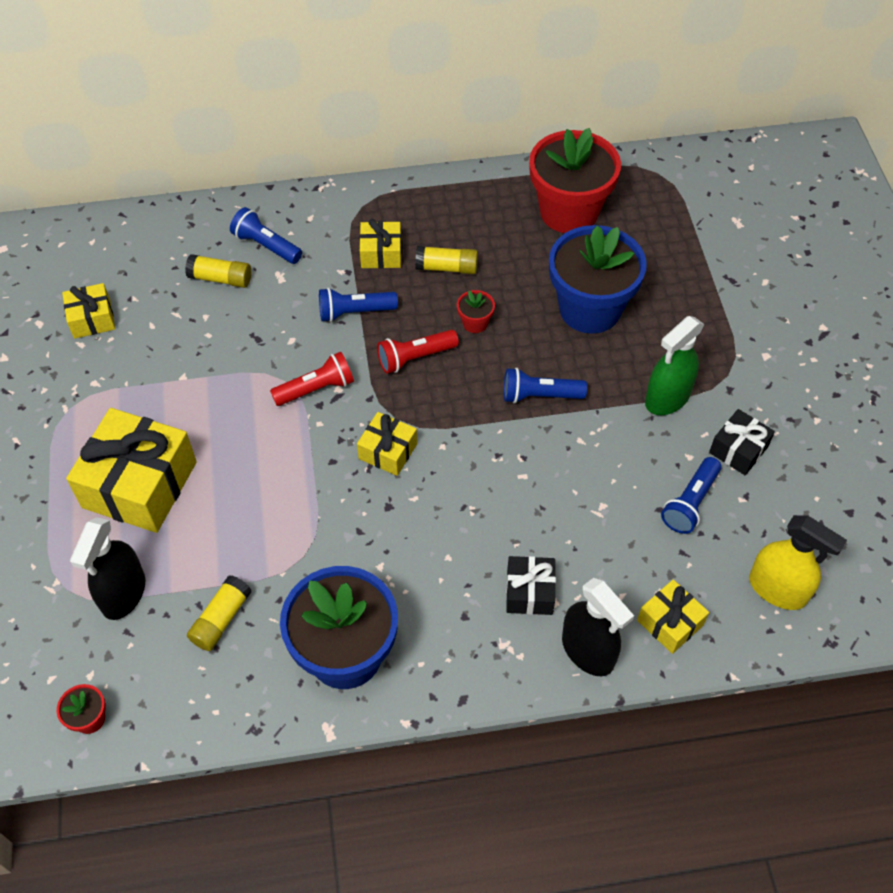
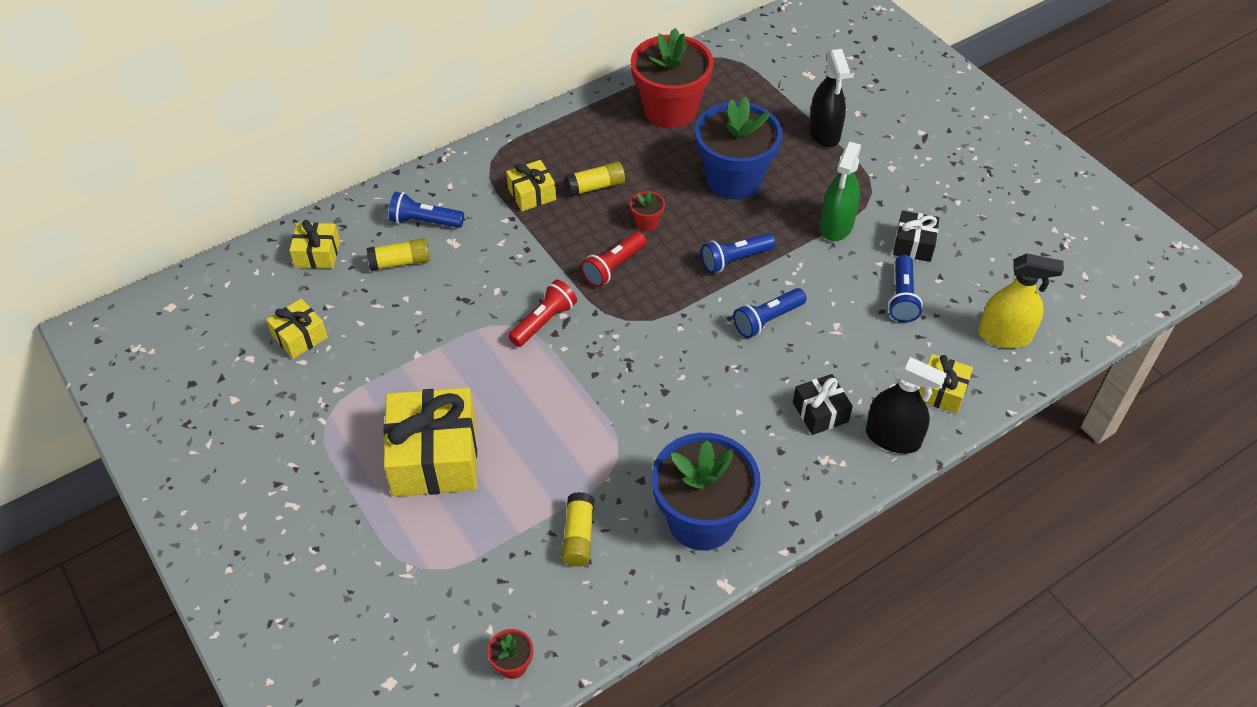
camera: 25 degrees left, 5 degrees down
black spray bottle [70,517,145,620] -> black spray bottle moved to [809,49,850,147]
blue flashlight [319,288,398,322] -> blue flashlight moved to [733,288,806,338]
yellow gift [357,412,417,476] -> yellow gift moved to [289,220,340,269]

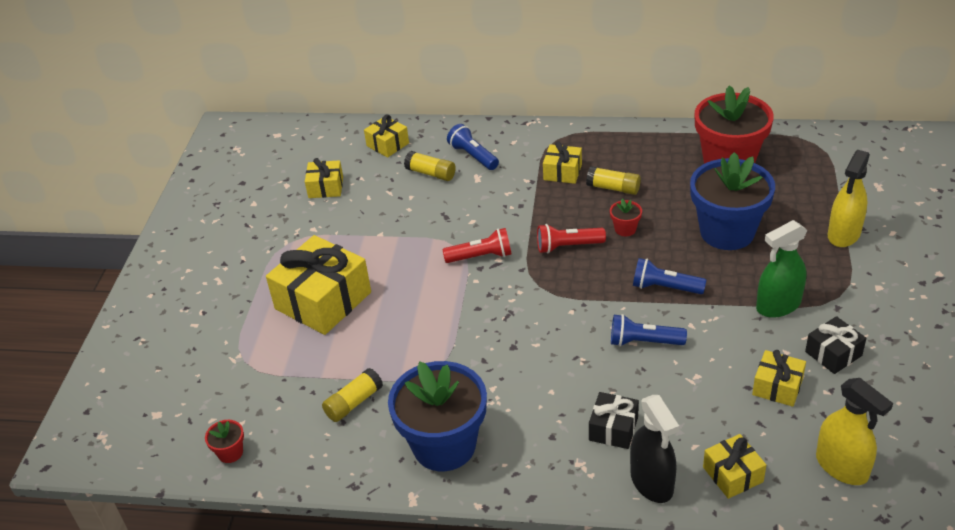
camera: 45 degrees right, 10 degrees down
black spray bottle [809,49,850,147] -> yellow spray bottle [828,150,870,247]
blue flashlight [888,255,923,323] -> yellow gift [752,350,806,407]

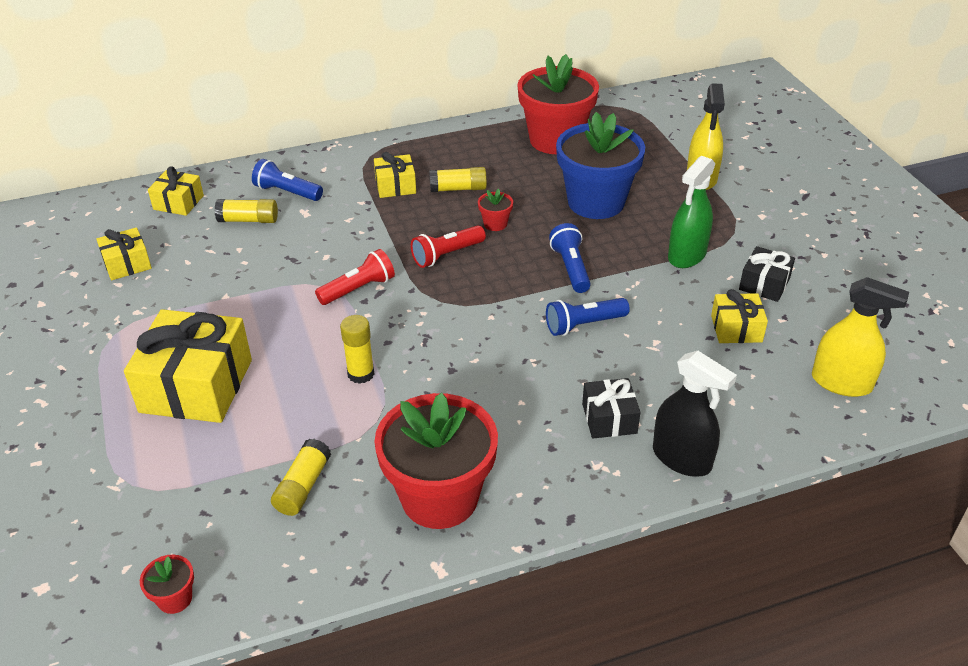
camera: 30 degrees left, 0 degrees up
blue flower pot [388,361,487,471] -> red flower pot [374,393,498,529]
blue flashlight [633,258,706,294] -> blue flashlight turned 90 degrees clockwise [549,223,591,293]
yellow gift [703,434,766,499] -> none
none -> yellow glue stick [340,315,374,384]

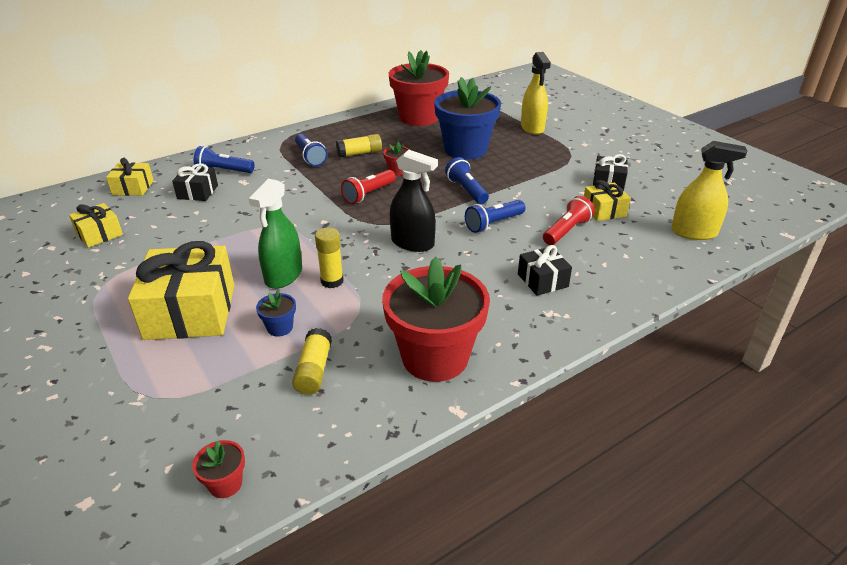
camera: 15 degrees left, 5 degrees down
yellow glue stick [215,199,278,223] -> black gift [172,163,218,201]
red flashlight [315,249,395,305] -> red flashlight moved to [543,196,595,245]
yellow gift [374,152,416,198] -> blue flashlight [295,134,327,166]
black spray bottle [653,351,737,477] -> black spray bottle moved to [390,150,438,252]
green spray bottle [668,156,715,268] -> green spray bottle moved to [249,179,302,289]
none -> blue flower pot [256,290,296,337]

